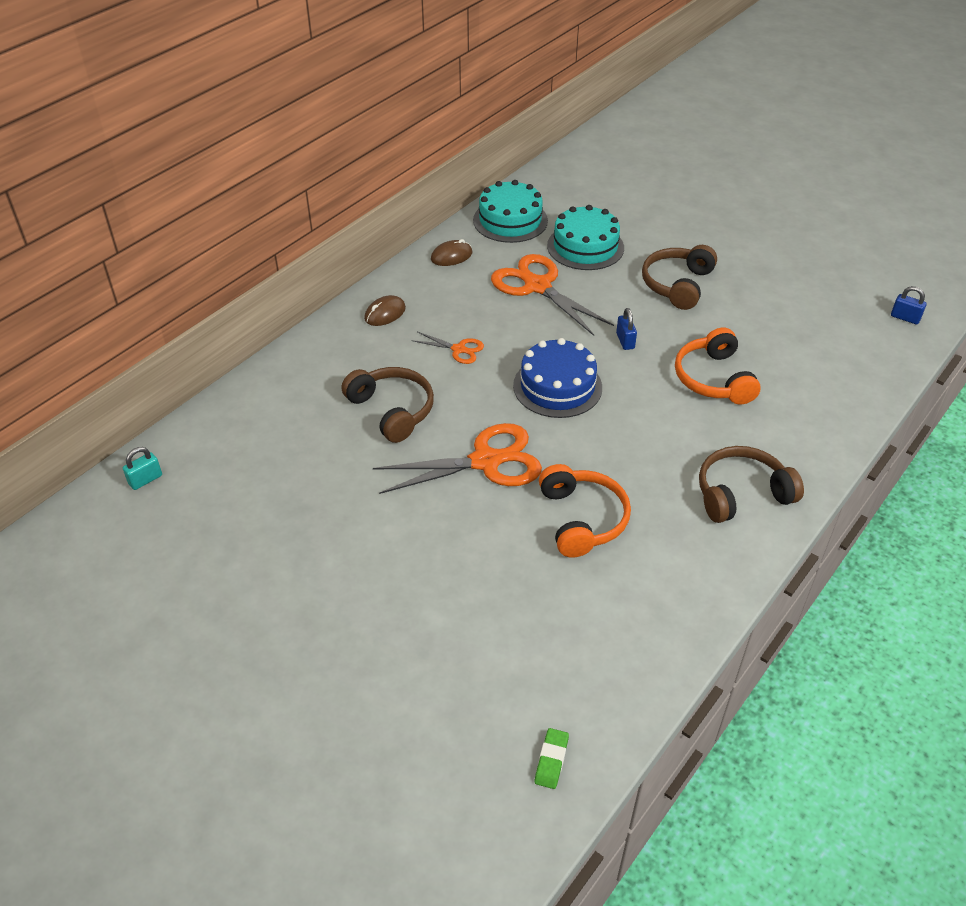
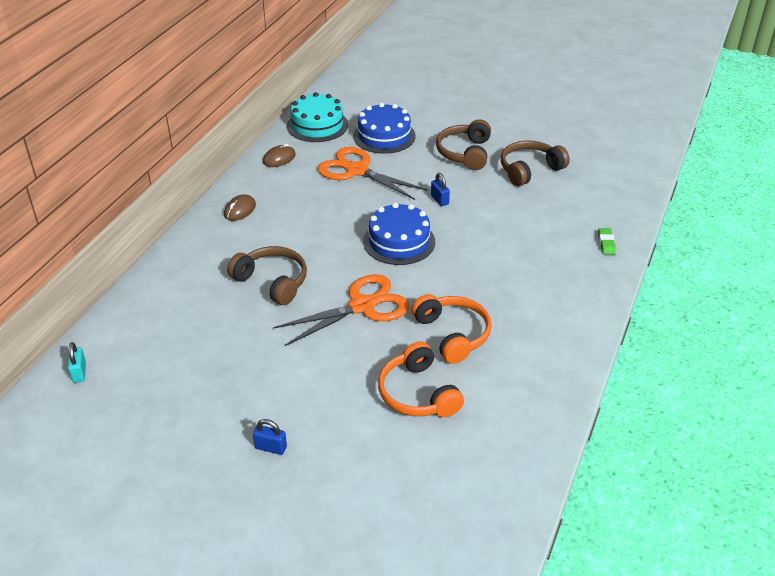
camera: 15 degrees left, 5 degrees down
turquoise padlock [123,447,162,490] -> turquoise padlock turned 45 degrees counterclockwise [68,342,86,383]
orange scissors [411,331,484,364] -> none
green eraser [535,728,569,789] -> green eraser moved to [598,228,616,255]
turquoise cake [547,205,624,270] -> blue cake [353,103,416,154]
orange headphones [675,328,761,404] -> orange headphones moved to [378,341,464,417]
brown headphones [699,446,804,523] -> brown headphones moved to [501,140,570,186]
blue padlock [891,286,927,324] -> blue padlock moved to [253,419,287,455]

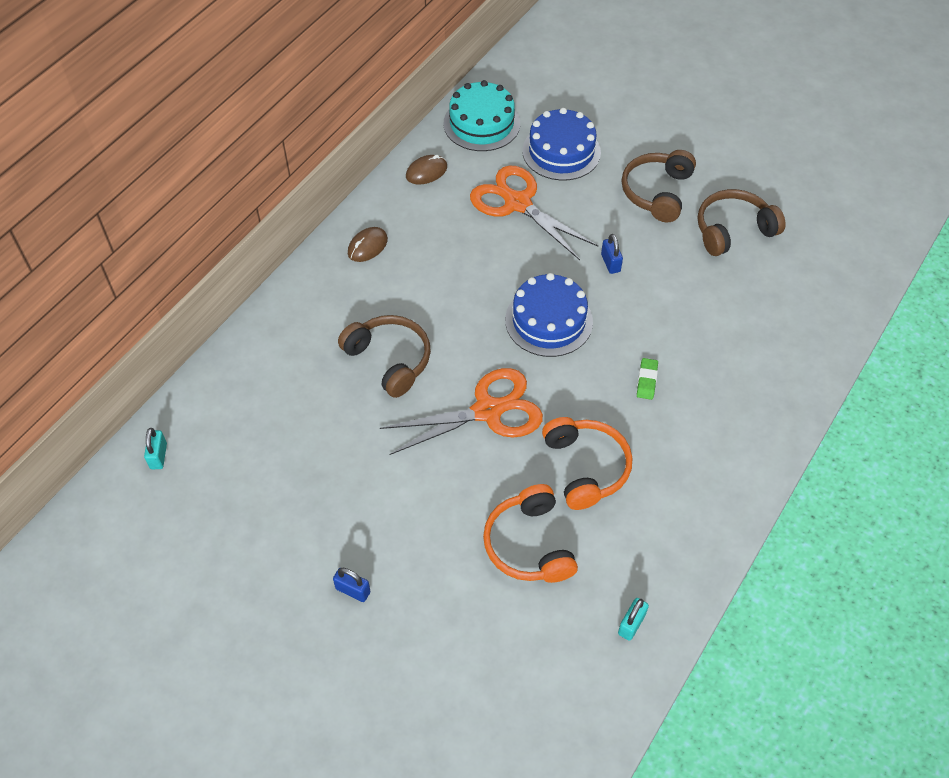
camera: 10 degrees right, 15 degrees up
green eraser [598,228,616,255] -> green eraser moved to [637,358,658,400]
none -> turquoise padlock [618,598,649,641]

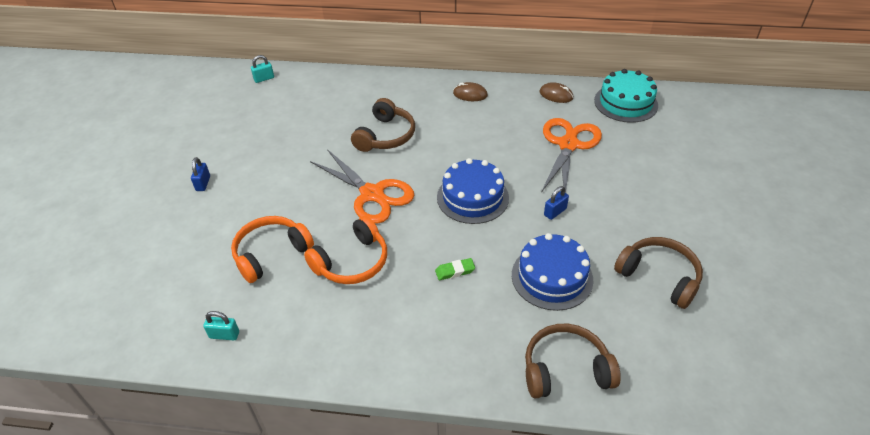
camera: 65 degrees right, 10 degrees down
blue cake [522,108,601,180] -> blue cake moved to [512,233,593,311]
brown headphones [622,150,696,222] -> brown headphones moved to [525,324,621,399]

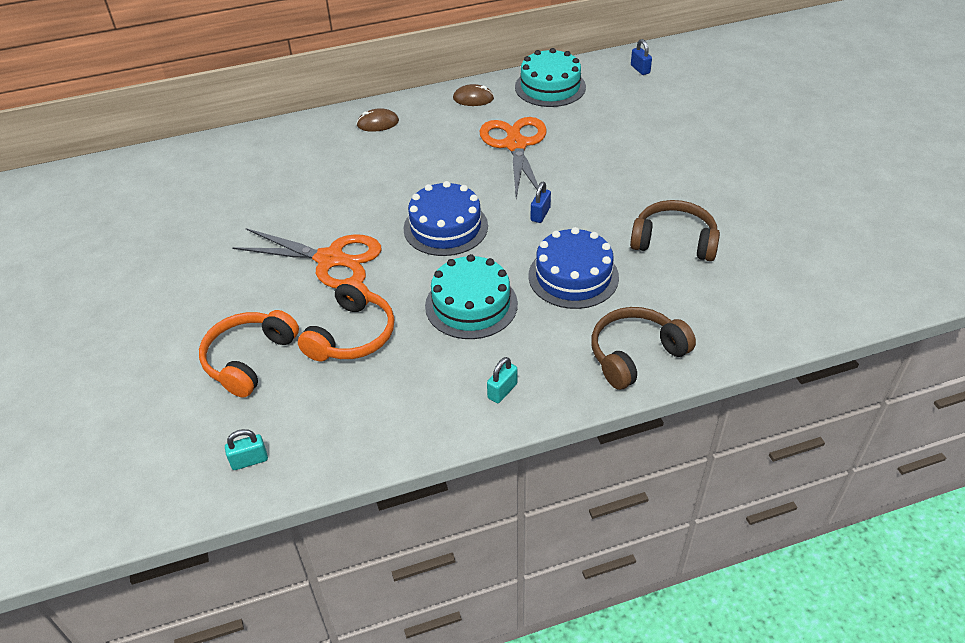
camera: 25 degrees left, 0 degrees up
blue padlock [191,157,210,191] -> blue padlock moved to [631,39,652,75]
turquoise padlock [251,55,274,83] -> turquoise padlock moved to [487,357,517,403]
brown headphones [351,98,415,152] -> none
green eraser [435,258,475,280] -> turquoise cake [425,254,518,339]

